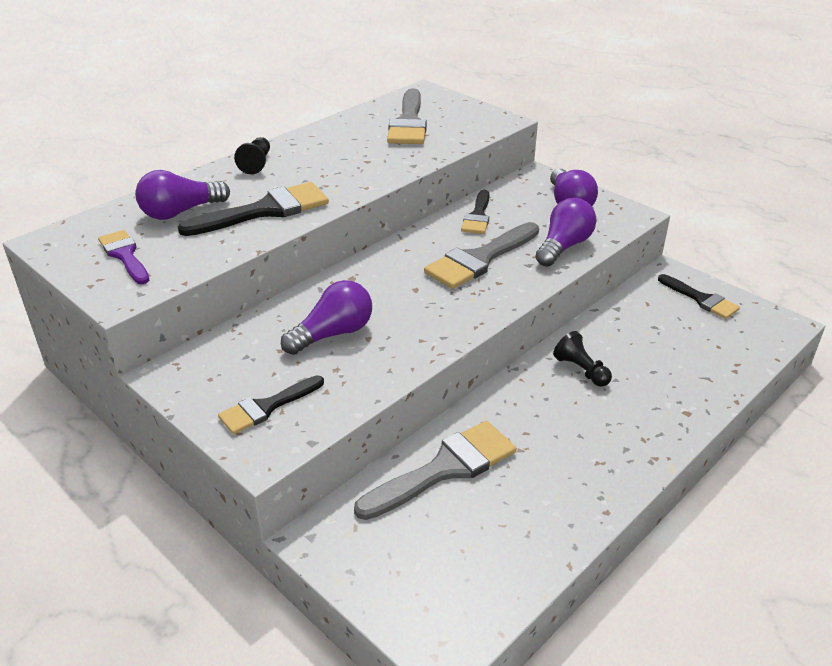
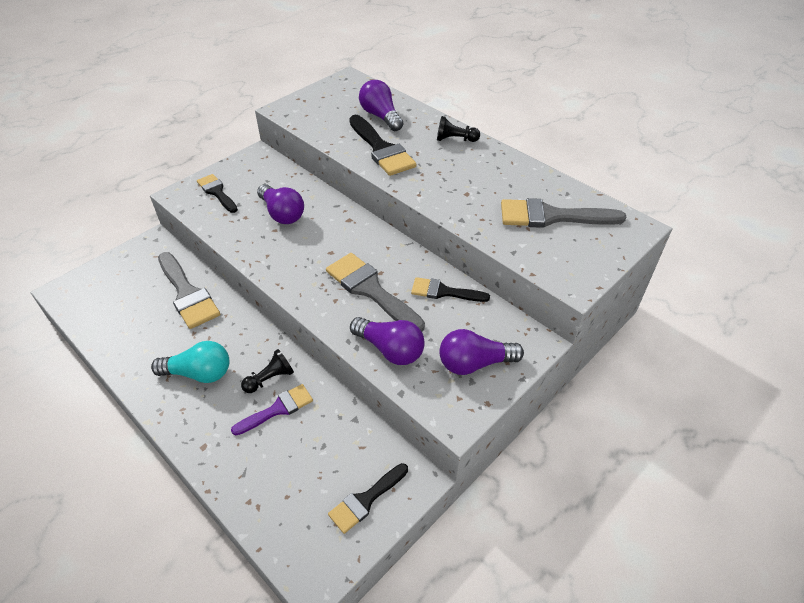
camera: 90 degrees right, 10 degrees up
purple brush [98,230,150,284] -> purple brush moved to [231,384,313,435]
none -> turquoise light bulb [151,341,229,383]

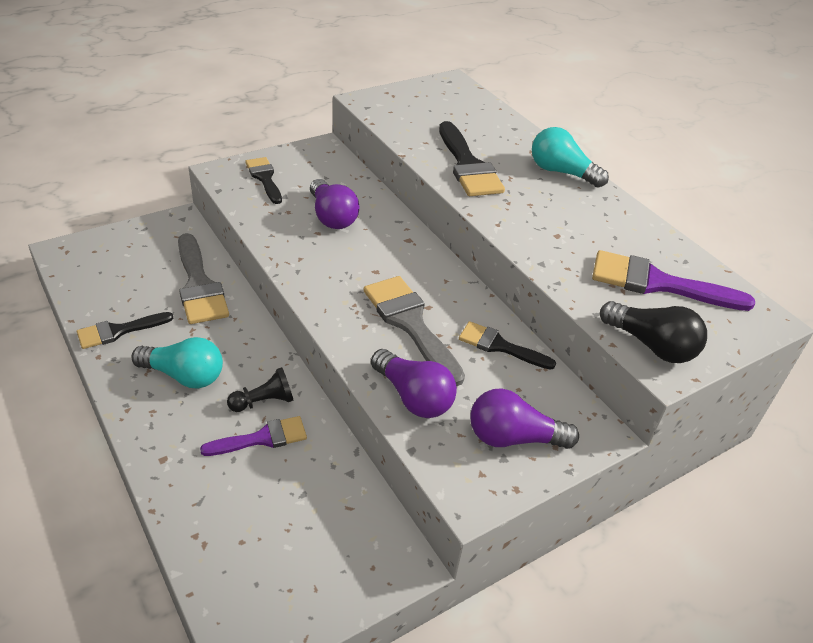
camera: 10 degrees right, 5 degrees down
black brush [328,463,408,534] -> black brush moved to [77,312,173,349]
purple light bulb [359,80,403,131] -> none
black pawn [437,116,480,142] -> turquoise light bulb [532,127,609,188]
grey brush [501,198,626,228] -> purple brush [592,250,755,311]
none -> black light bulb [600,301,707,363]

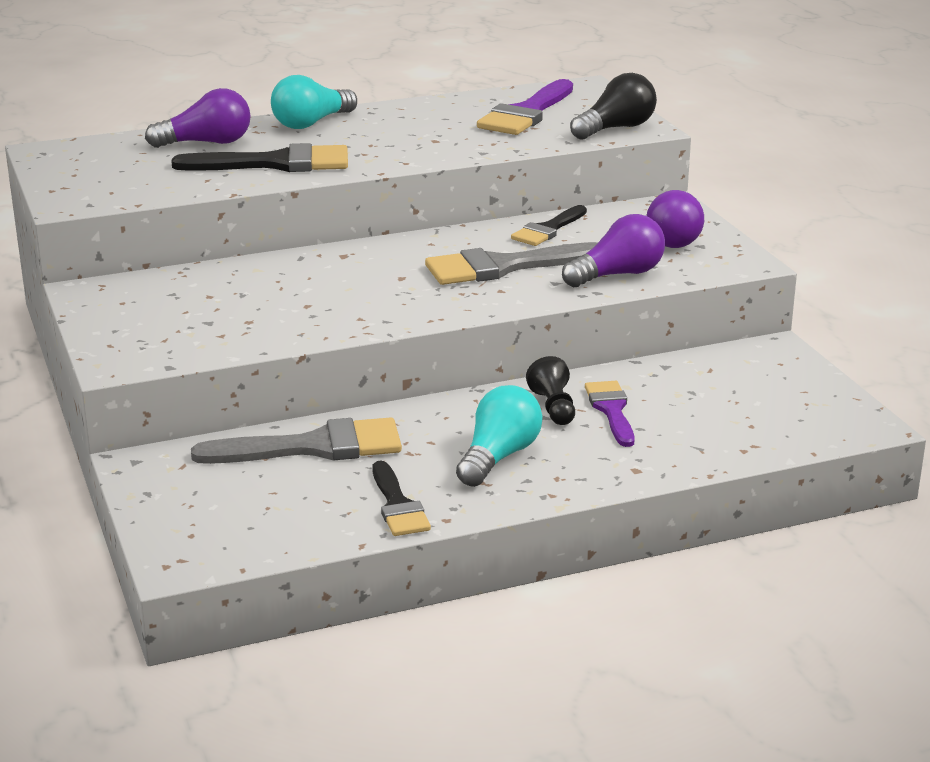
camera: 75 degrees left, 15 degrees down
black brush [245,157,282,204] -> none
purple light bulb [310,179,359,229] -> purple light bulb moved to [145,88,251,148]

